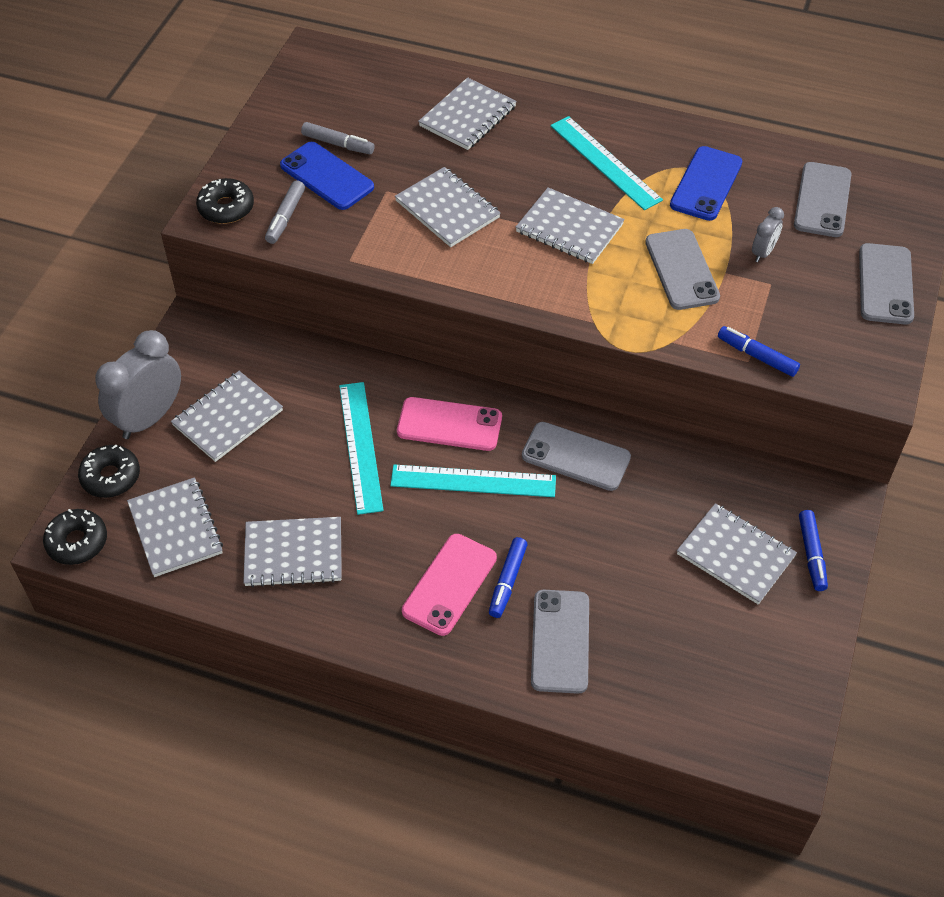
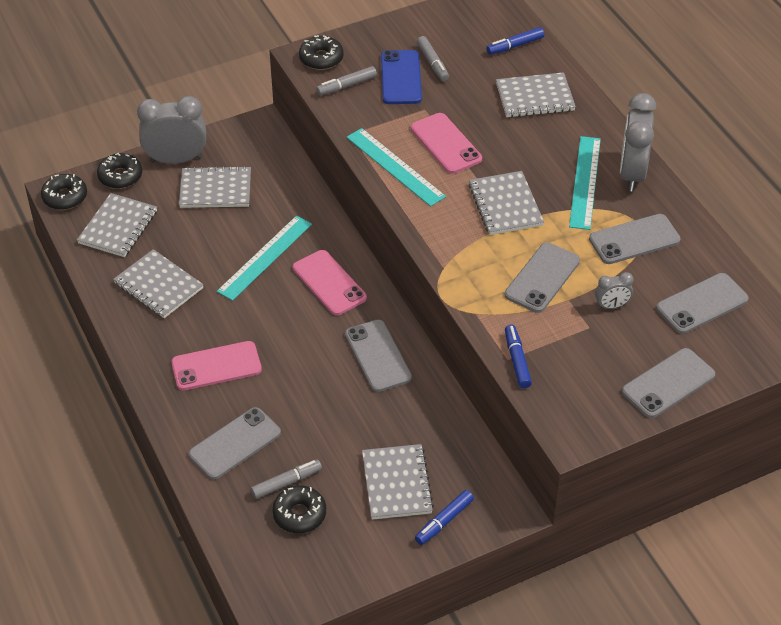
camera: 45 degrees right, 5 degrees down
turquoise ruler [390,465,556,497] -> turquoise ruler moved to [346,128,446,207]
grey notebook [395,167,500,247] -> pink phone [411,113,482,174]
blue marker [489,537,528,618] -> blue marker moved to [486,27,544,55]
blue phone [670,146,742,221] -> grey phone [589,214,680,264]
none -> grey marker [251,459,322,499]
none -> black donut [272,486,326,533]
none -> grey clock [620,93,656,192]

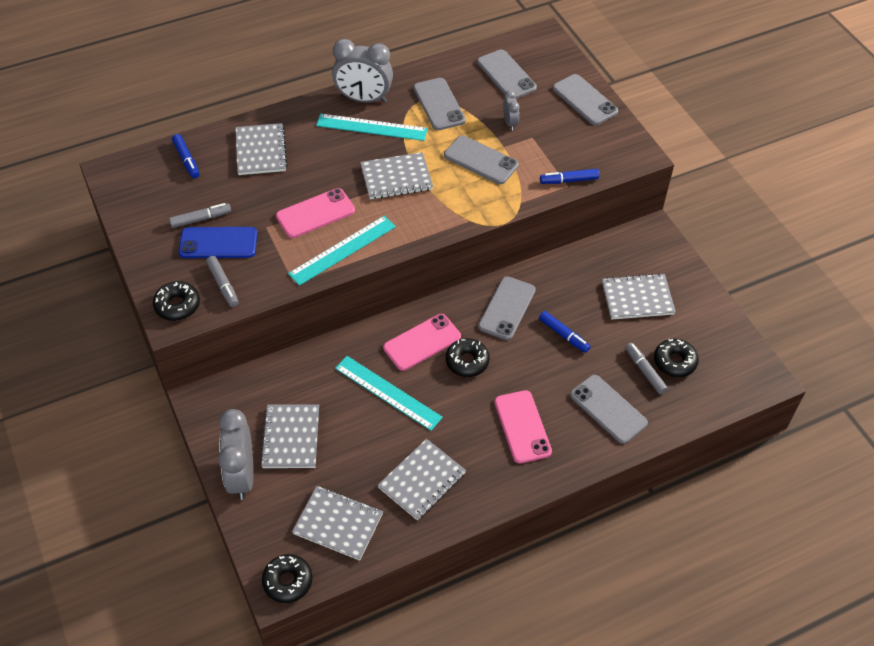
camera: 90 degrees left, 5 degrees up
black donut [97,153,142,189] -> black donut moved to [446,338,490,377]
grey phone [345,320,412,392] -> grey phone turned 45 degrees counterclockwise [478,276,536,340]
blue marker [415,490,474,545] -> blue marker moved to [539,311,591,353]

